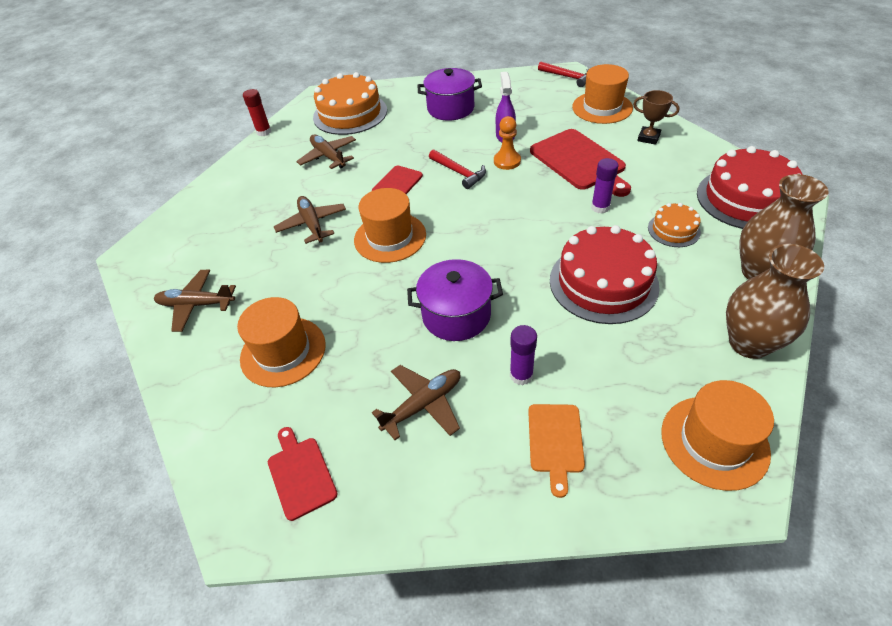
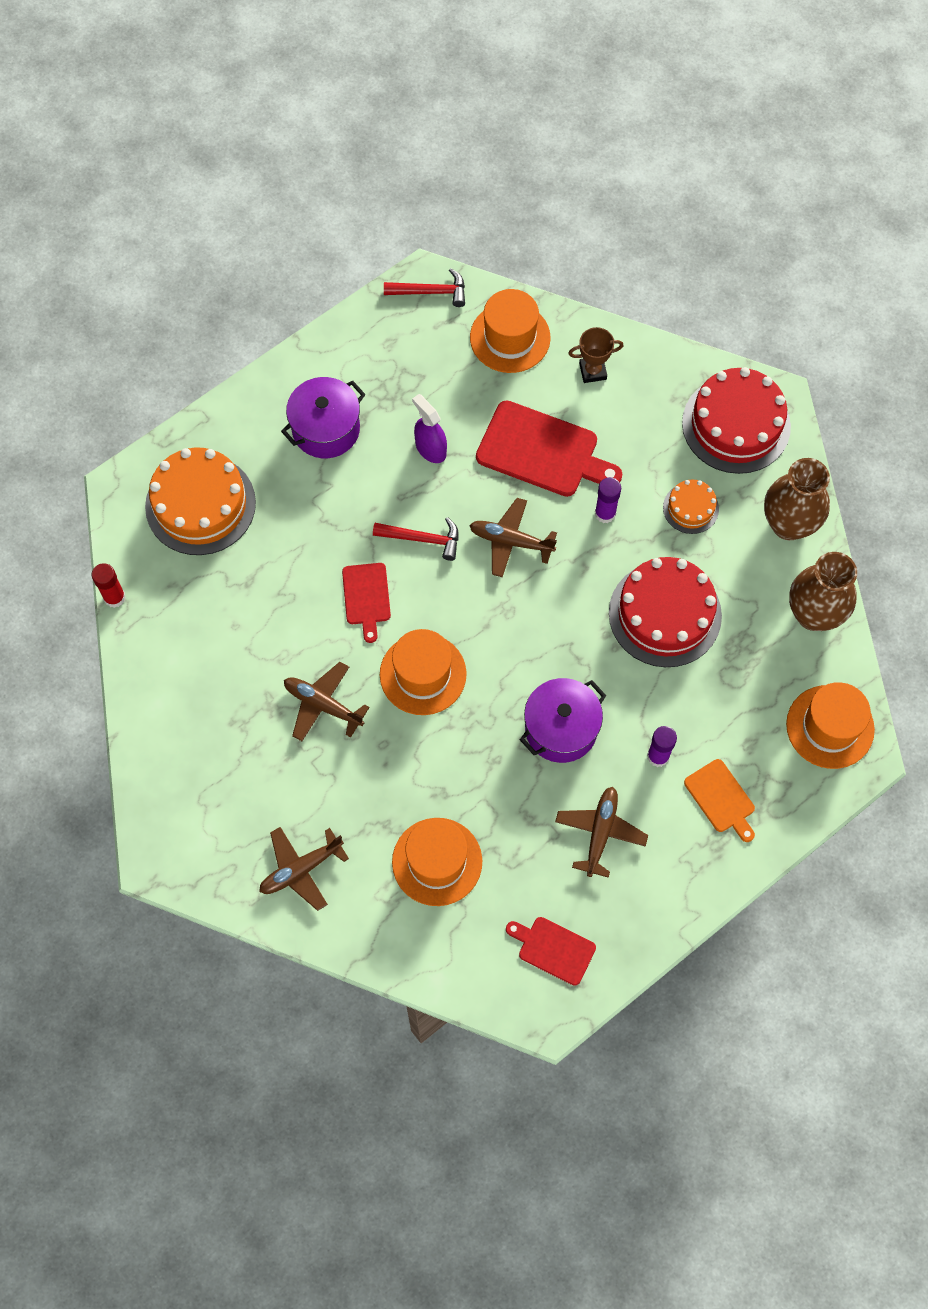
camera: 40 degrees left, 20 degrees up
brown plane [296,134,356,169] -> brown plane moved to [469,498,557,578]
orange pawn [494,116,521,170] -> none

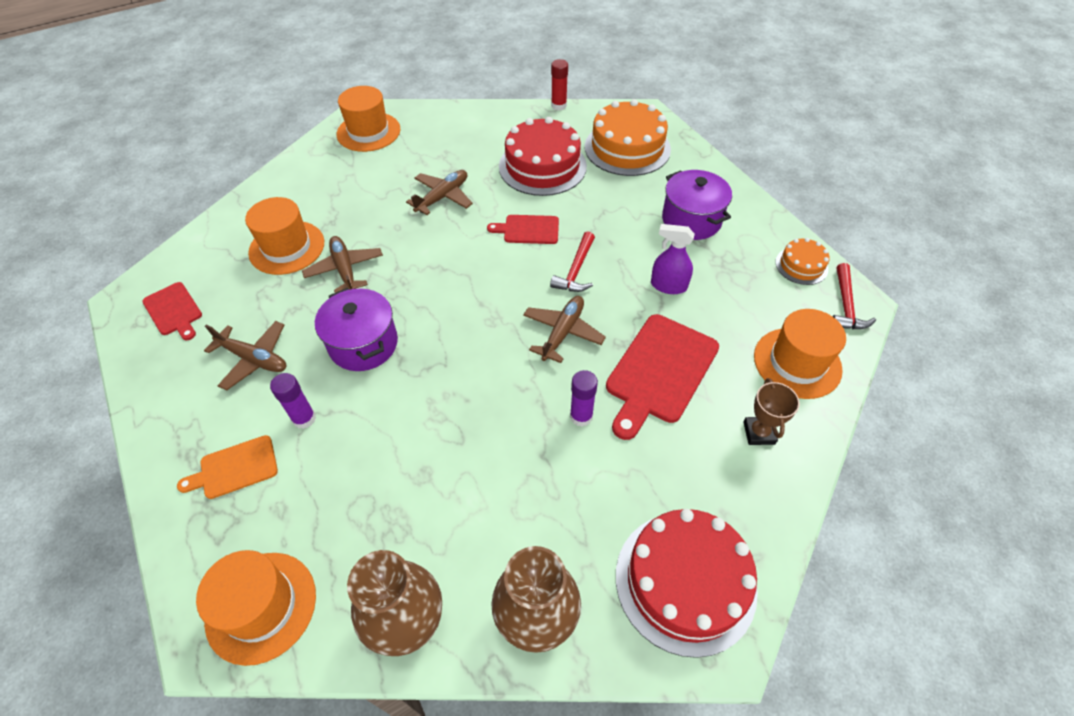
camera: 100 degrees right, 15 degrees down
brown plane [259,827,349,911] -> brown plane moved to [302,236,383,293]
orange hat [380,629,467,715] -> orange hat moved to [337,86,400,152]
purple spray bottle [412,394,447,463] -> purple spray bottle turned 135 degrees counterclockwise [651,224,695,294]
red cutting board [506,917,596,986] -> red cutting board turned 105 degrees clockwise [142,282,202,340]
red cake [609,557,722,667] -> red cake moved to [499,117,587,196]
orange cake [663,479,719,534] -> orange cake moved to [775,238,830,285]

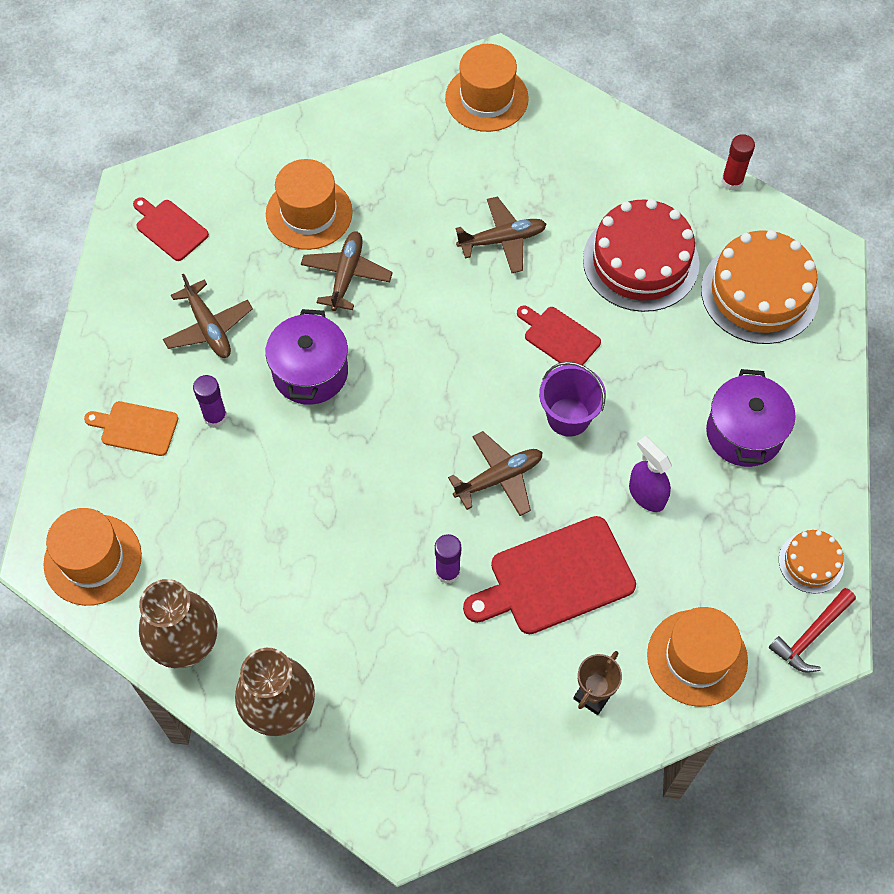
camera: 35 degrees right, 10 degrees up
red cutting board [142,282,202,340] -> red cutting board turned 135 degrees clockwise [133,197,209,261]
red hammer [550,231,595,292] -> purple bucket [539,362,606,437]
red cake [616,509,758,658] -> none

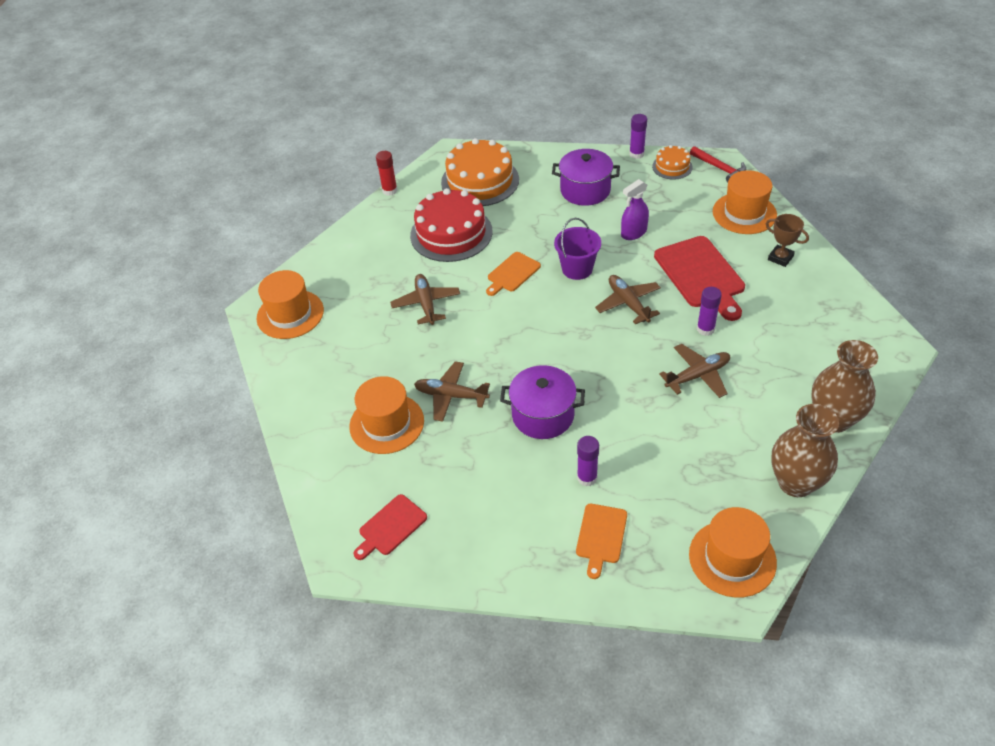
camera: 85 degrees left, 15 degrees down
brown plane [163,274,253,358] -> brown plane moved to [659,344,730,398]
red cutting board [517,305,601,366] -> orange cutting board [486,252,541,296]
none -> purple glue stick [629,114,647,159]

